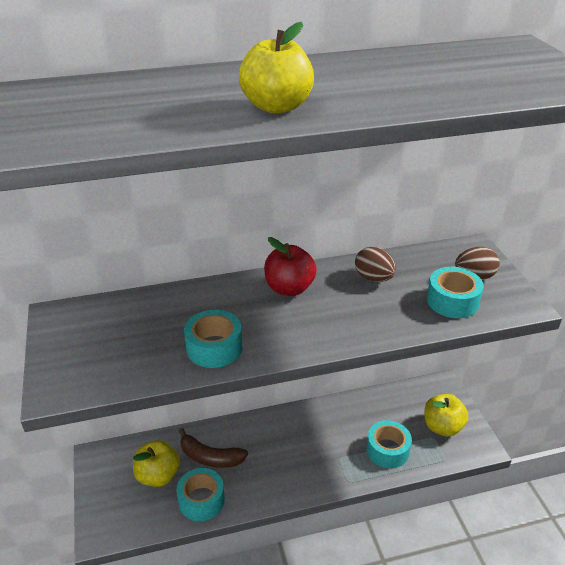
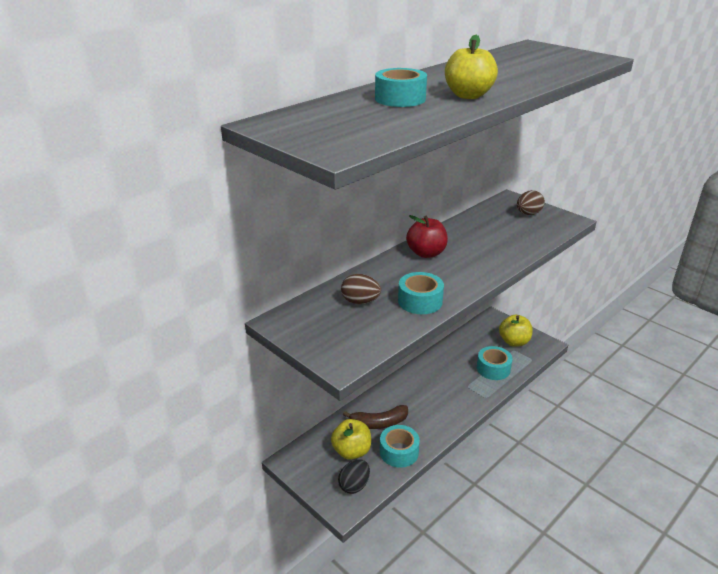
camera: 30 degrees left, 5 degrees down
brown egg [355,247,396,282] -> brown egg moved to [341,274,381,304]
turquoise tape [427,267,484,318] -> turquoise tape moved to [375,68,427,107]
none -> black egg [338,460,370,494]

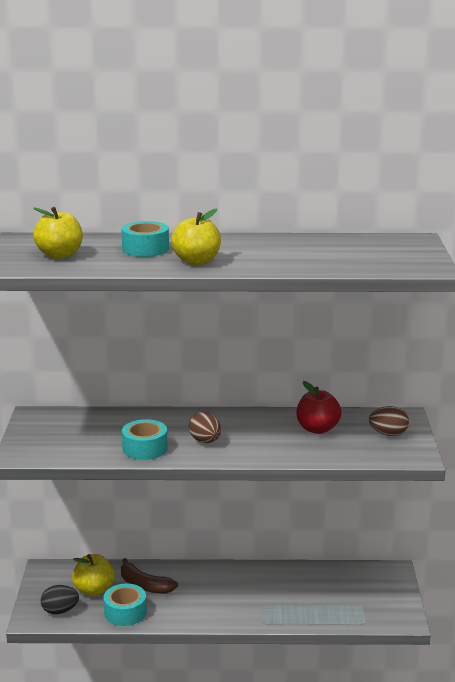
camera: 45 degrees right, 10 degrees down
brown egg [341,274,381,304] -> brown egg moved to [189,412,221,443]
red apple [406,215,448,258] -> red apple moved to [296,381,342,434]
turquoise tape [477,346,512,380] -> none
yellow apple [499,314,533,347] -> yellow apple moved to [33,207,83,259]

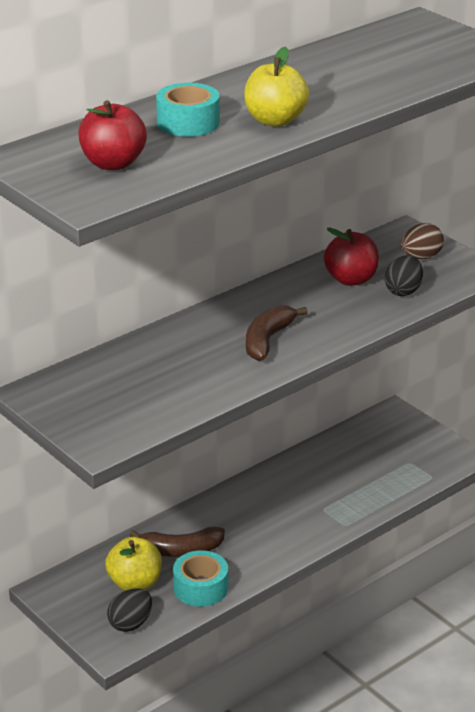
camera: 40 degrees left, 10 degrees up
yellow apple [33,207,83,259] -> red apple [78,100,147,170]
turquoise tape [122,419,168,460] -> none
brown egg [189,412,221,443] -> brown banana [246,305,308,361]
none -> black egg [385,255,423,296]

